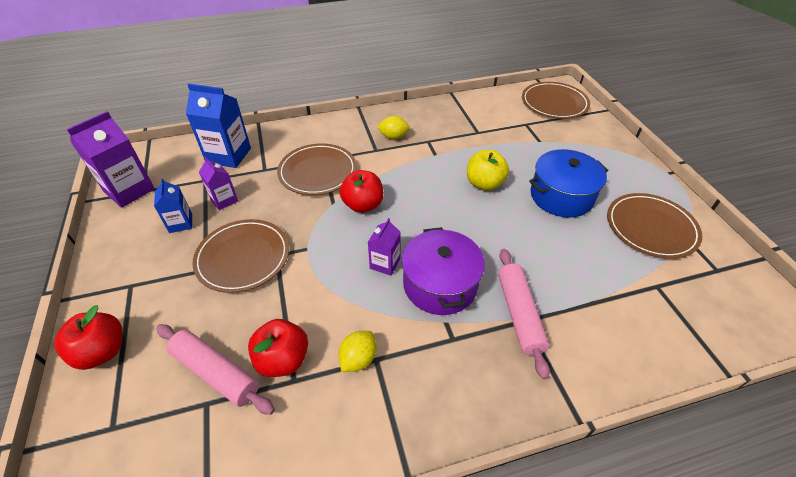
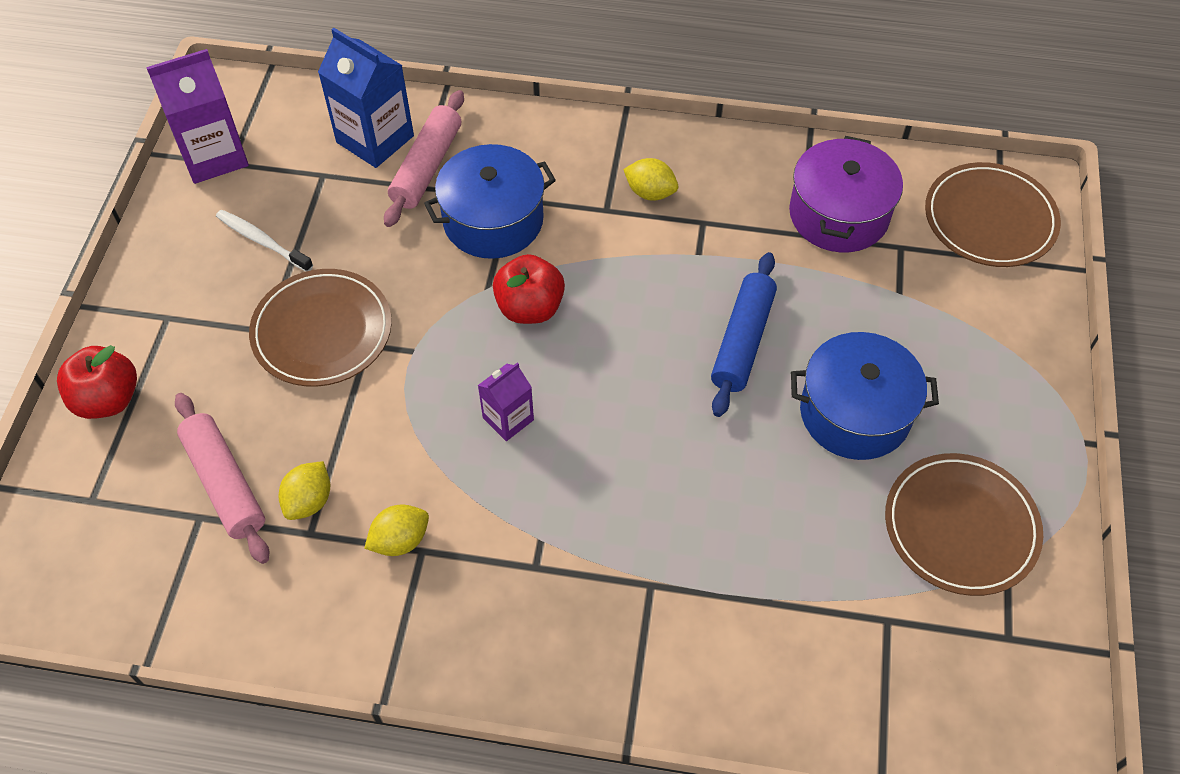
camera: 25 degrees right, 10 degrees up
blue carton [154,178,192,233] -> white toothbrush [216,210,313,272]
purple carton [199,157,238,210] -> none
red apple [248,319,308,377] -> yellow lemon [278,461,330,520]
brown plate [277,143,357,195] -> blue pot [424,144,556,259]
purple pot [402,227,485,315] -> purple pot moved to [789,136,903,252]
yellow apple [467,150,509,191] -> blue rolling pin [711,252,777,417]
pink rolling pin [498,249,550,379] -> pink rolling pin moved to [384,90,464,227]

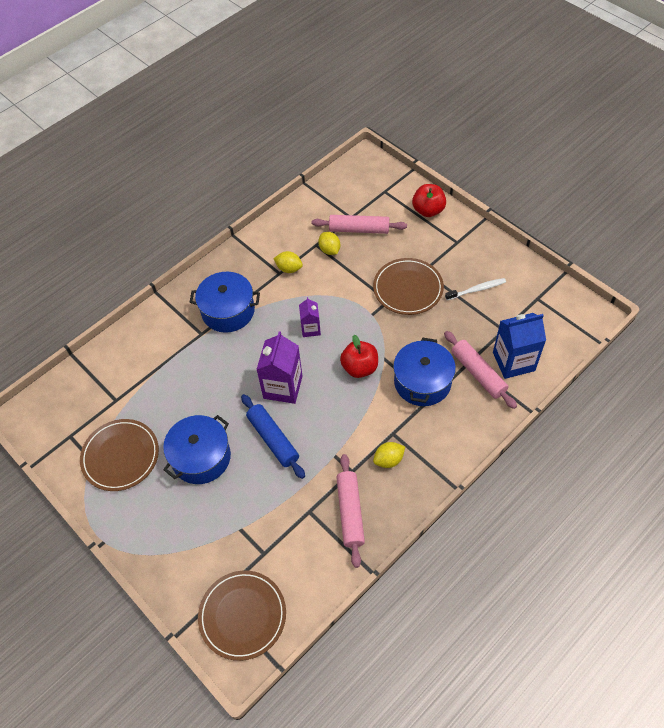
camera: 130 degrees right, 0 degrees up
purple carton [146,49,249,184] -> purple carton moved to [256,331,302,404]
yellow lemon [364,505,429,556] -> yellow lemon turned 75 degrees counterclockwise [273,251,303,273]
purple pot [789,136,903,252] -> none
none -> blue pot [190,272,260,333]
none -> pink rolling pin [336,454,365,568]

